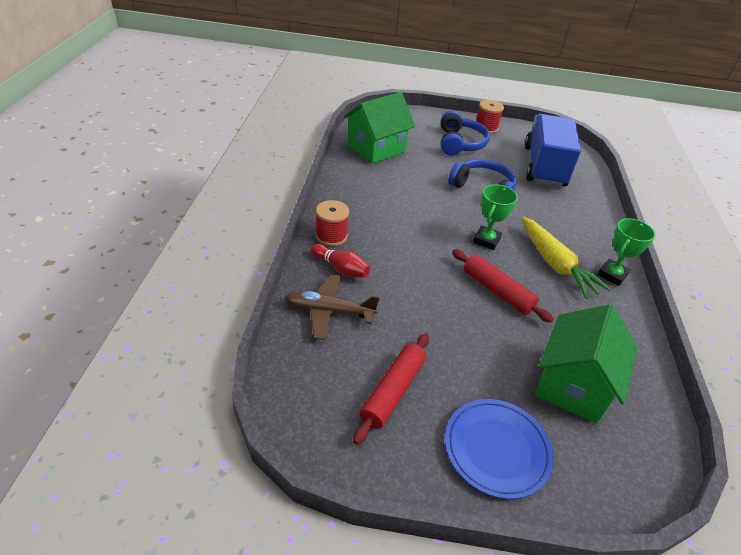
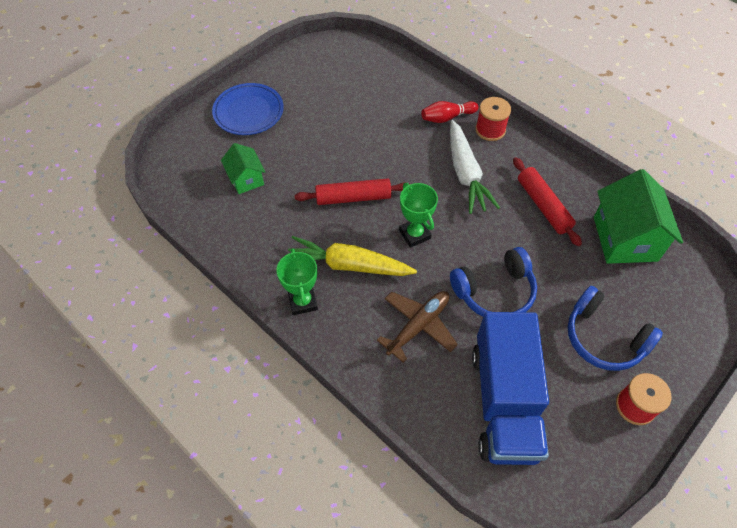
camera: 130 degrees right, 15 degrees up
brown plane [284,274,379,340] -> brown plane moved to [377,291,458,363]
red rolling pin [353,333,429,445] -> red rolling pin moved to [513,157,582,246]
blue truck [525,114,581,187] -> blue truck turned 45 degrees clockwise [472,312,549,465]
green house [535,304,638,424] -> green house [221,143,265,194], size x0.56
none -> white carrot [450,120,500,214]

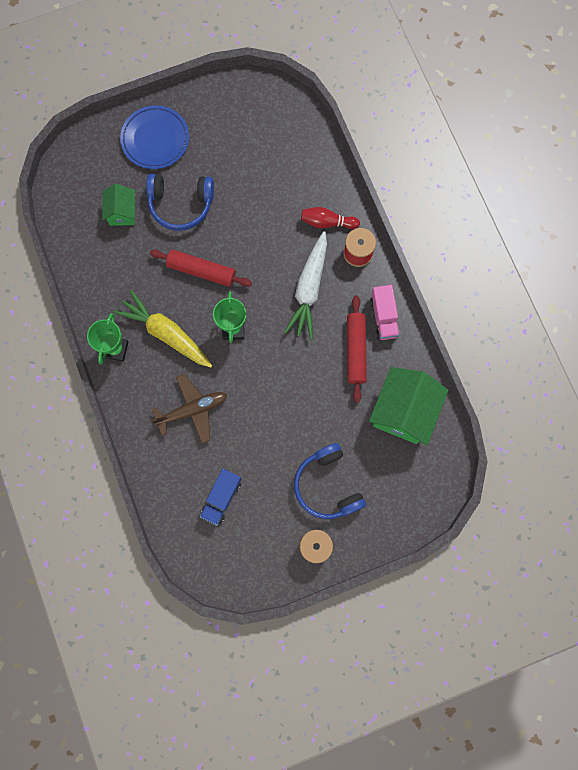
camera: 25 degrees right, 20 degrees up
blue headphones [450,247,537,317] -> blue headphones moved to [146,174,214,231]
blue truck [472,312,549,465] -> blue truck [200,469,242,526], size x0.49
none -> pink truck [370,285,400,340]

